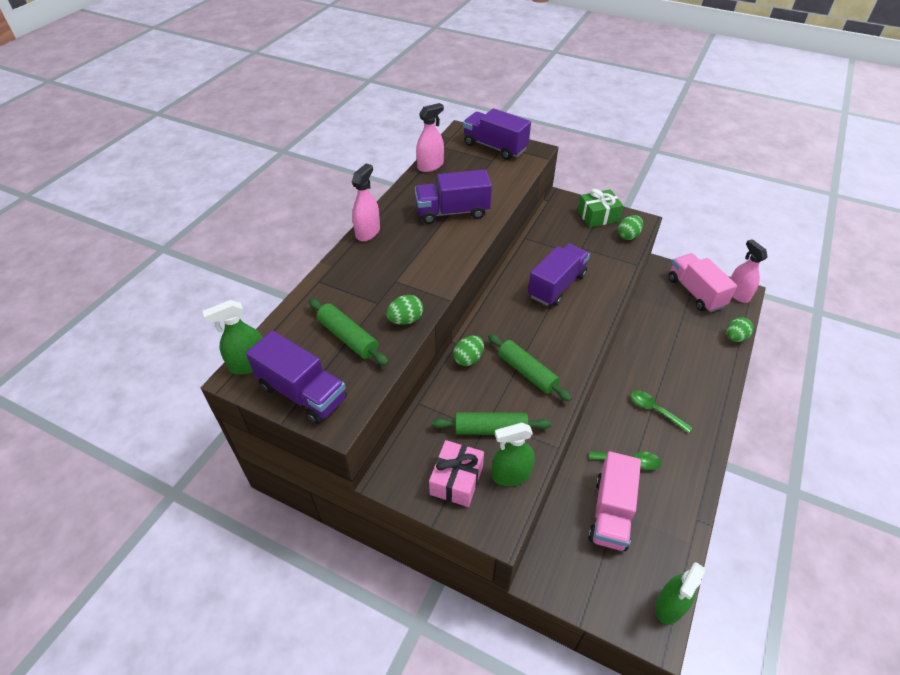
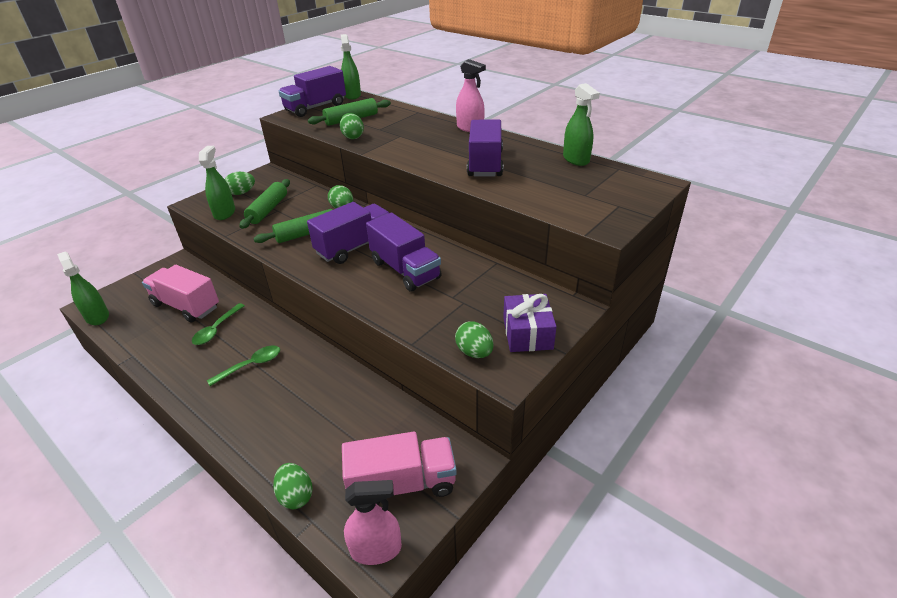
camera: 105 degrees right, 10 degrees down
pink spray bottle [416,103,444,172] -> green spray bottle [563,83,600,166]
pink gift [429,440,484,507] -> green egg [225,172,255,195]
purple truck [463,108,531,160] -> purple truck moved to [307,202,389,264]
green gift [578,189,623,228] -> purple gift [503,294,557,352]

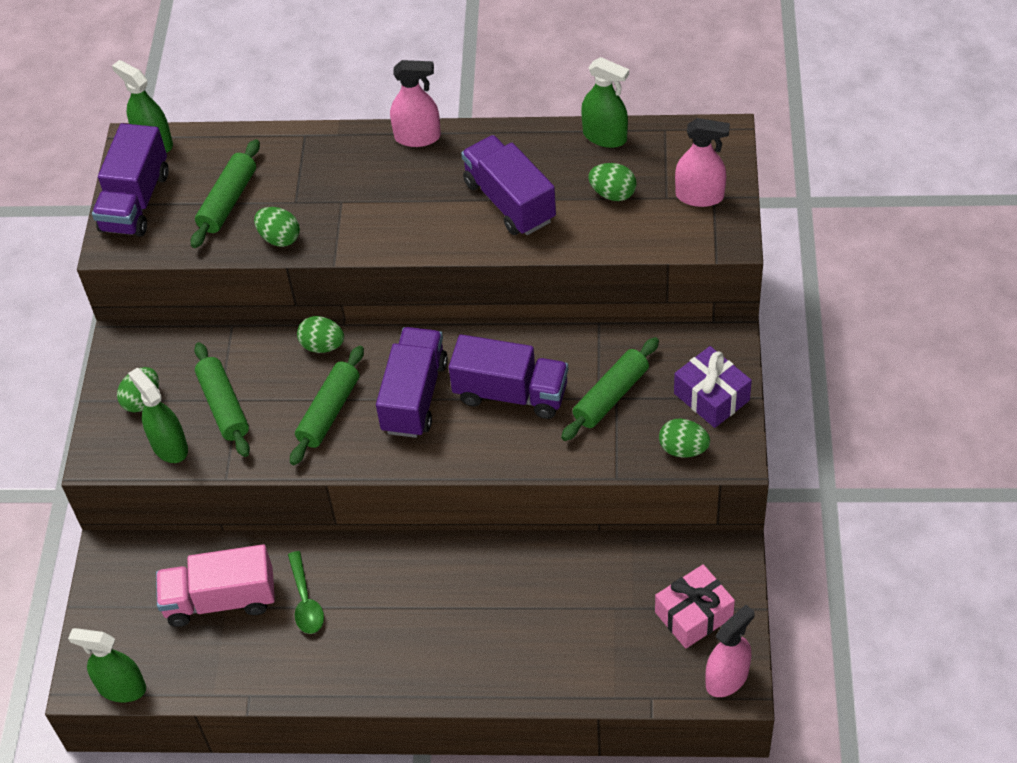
camera: 35 degrees left, 15 degrees up
green spoon [207,346,280,386] -> none
green egg [273,463,313,509] -> green egg moved to [588,163,637,201]
pink truck [342,431,457,505] -> pink gift [655,564,735,649]
none -> green rolling pin [561,337,659,441]
none -> pink spray bottle [675,118,730,207]

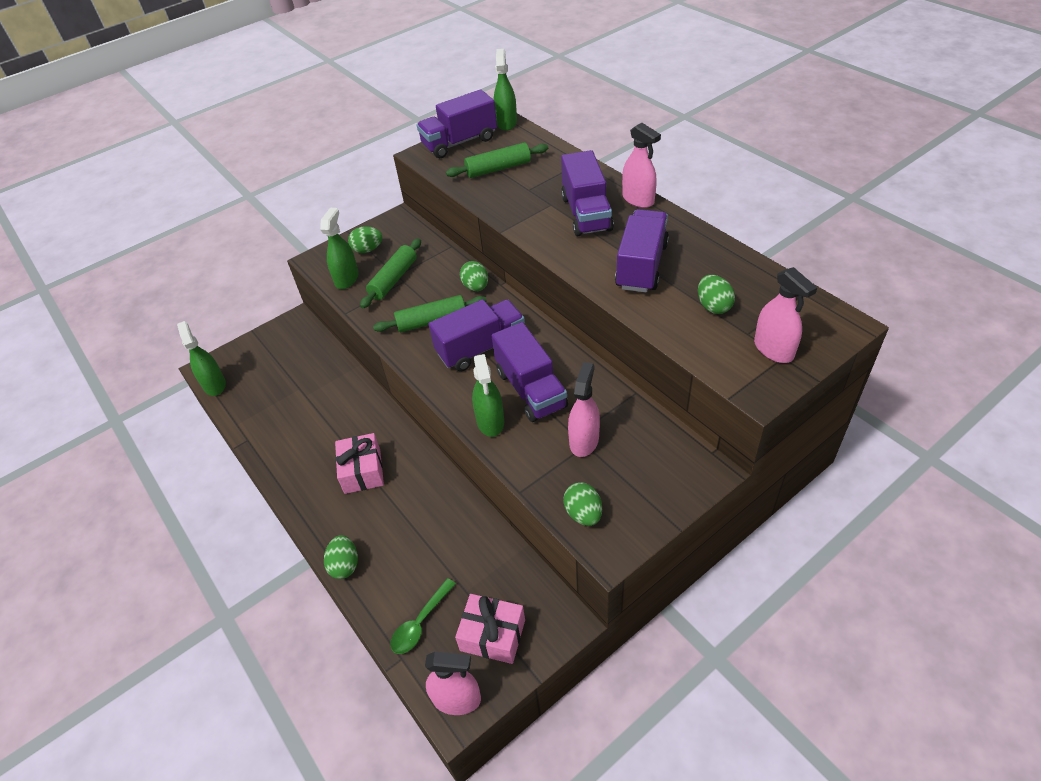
camera: 50 degrees right, 5 degrees down
pink truck [156,544,275,627] -> none
green egg [254,207,300,247] -> green egg moved to [324,535,358,579]
green spoon [288,551,324,634] -> green spoon moved to [390,578,456,654]
green rolling pin [561,337,659,441] -> pink spray bottle [568,362,600,457]
green spray bottle [581,57,629,148] -> green spray bottle moved to [472,354,504,437]
purple gift [674,346,752,428] -> none
none -> pink gift [335,433,384,494]
none -> purple truck [561,150,614,236]

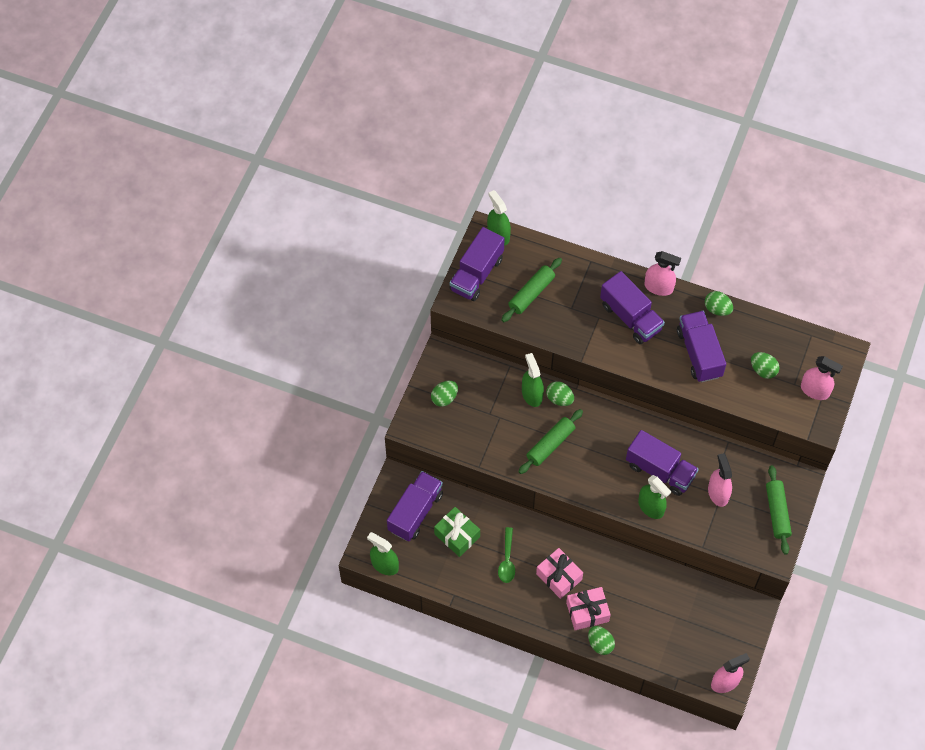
camera: 35 degrees left, 15 degrees up
green spray bottle [320,208,359,289] -> green spray bottle moved to [522,353,544,407]
green rolling pin [360,238,421,308] -> green rolling pin moved to [766,465,792,555]
green spoon [390,578,456,654] -> green spoon moved to [498,527,515,583]
purple truck [429,299,525,371] -> purple truck moved to [387,471,443,541]
pink gift [455,594,525,664] -> pink gift moved to [566,587,611,630]
green egg [563,482,602,526] -> green egg moved to [705,291,733,316]
none -> green gift [434,507,480,557]

